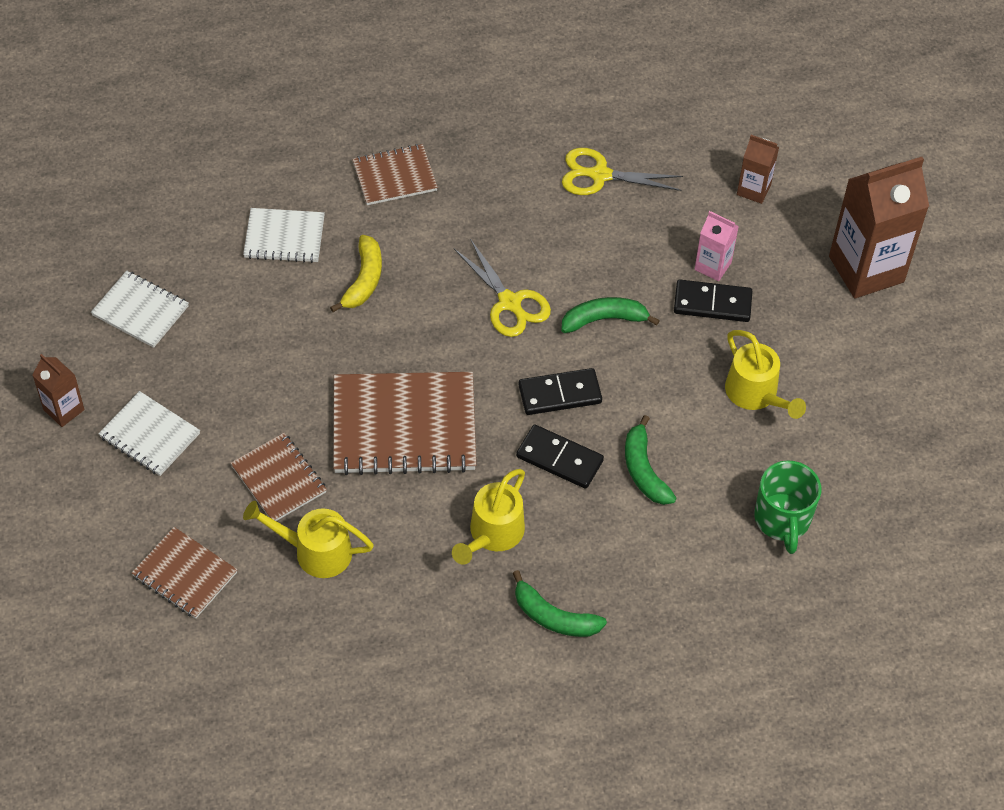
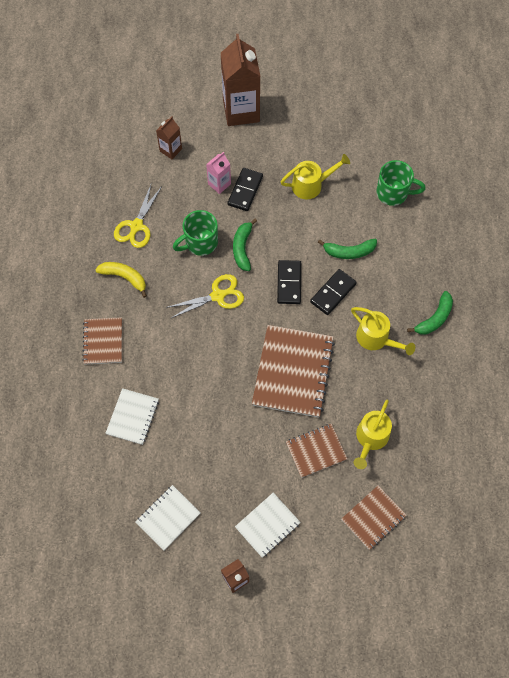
camera: 75 degrees left, 10 degrees up
yellow banana [330,235,382,312] -> yellow banana moved to [95,262,147,298]
none -> green mug [173,210,218,256]

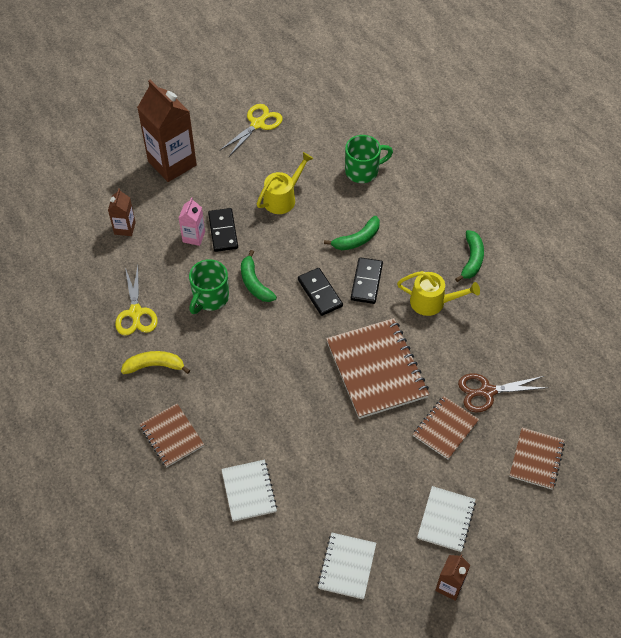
camera: 30 degrees left, 10 degrees down
yellow scissors [166,274,244,319] -> yellow scissors moved to [219,104,283,156]
yellow watering can [354,400,392,469] -> brown scissors [458,373,548,413]

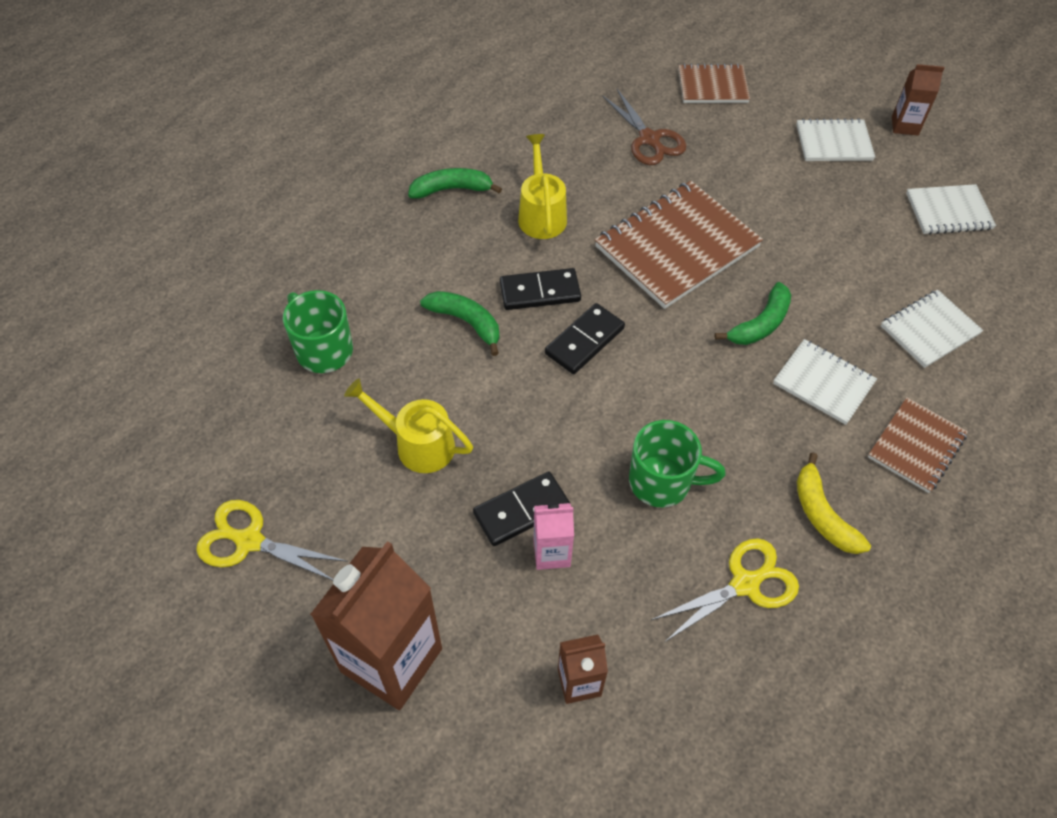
camera: 110 degrees left, 0 degrees up
green banana [241,250,277,302] -> green banana moved to [715,282,791,345]
brown notebook [413,396,479,460] -> none
none -> white notebook [773,339,877,425]

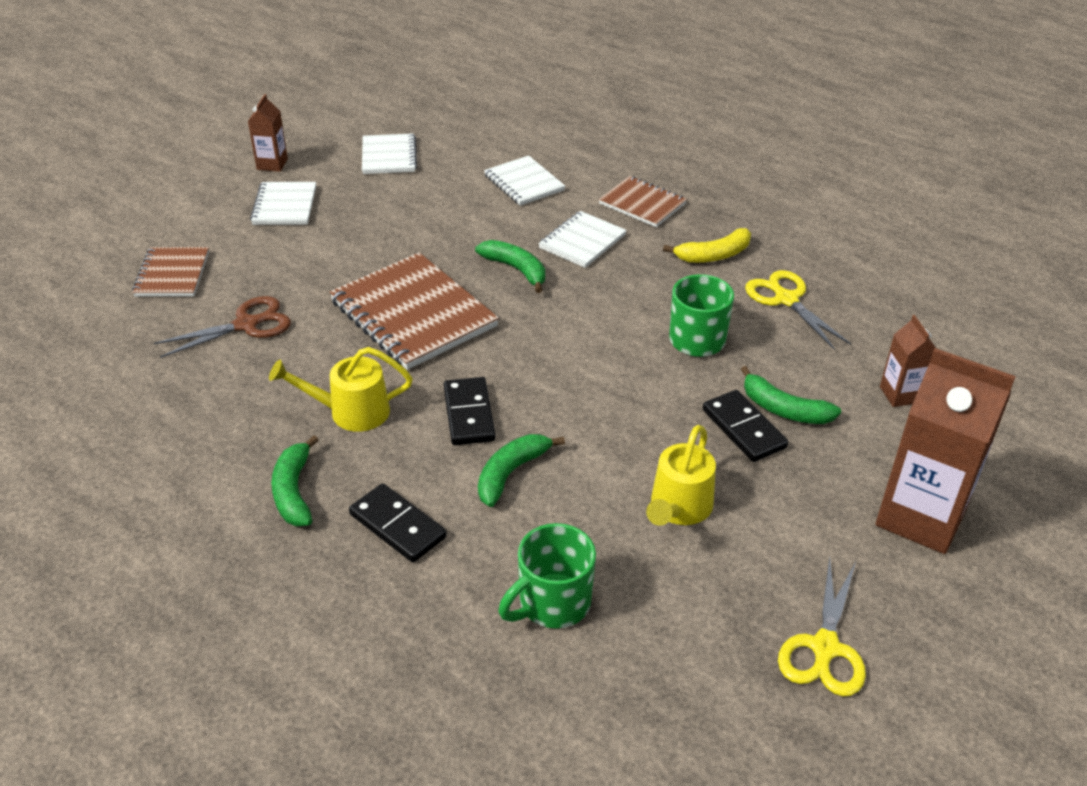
camera: 90 degrees left, 15 degrees down
pink carton [533,502,574,570] -> green banana [741,366,841,424]
black domino [545,303,625,374] -> black domino moved to [349,483,447,562]

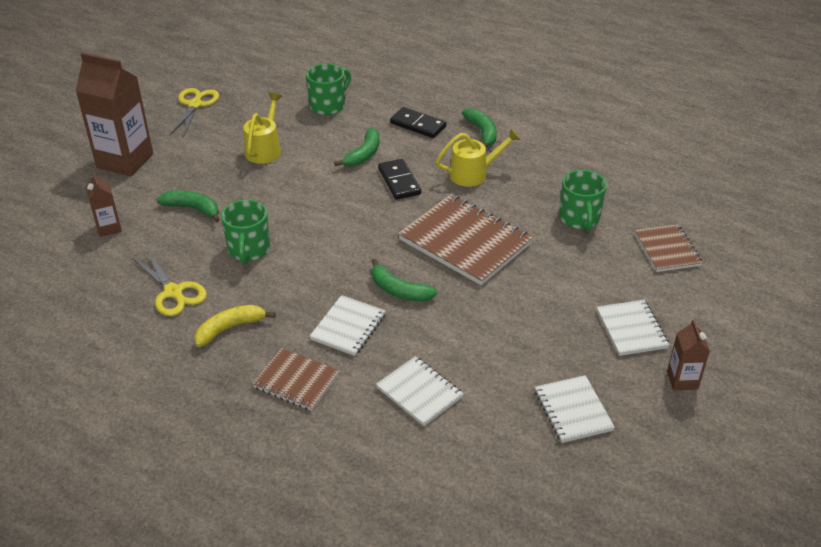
camera: 170 degrees right, 0 degrees up
brown scissors [154,296,291,358] -> green mug [559,170,607,231]
black domino [703,390,788,462] -> none

